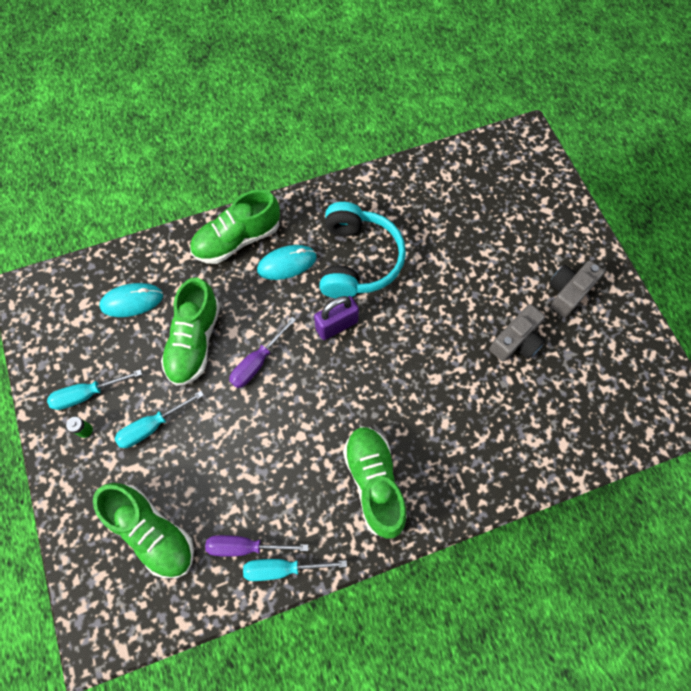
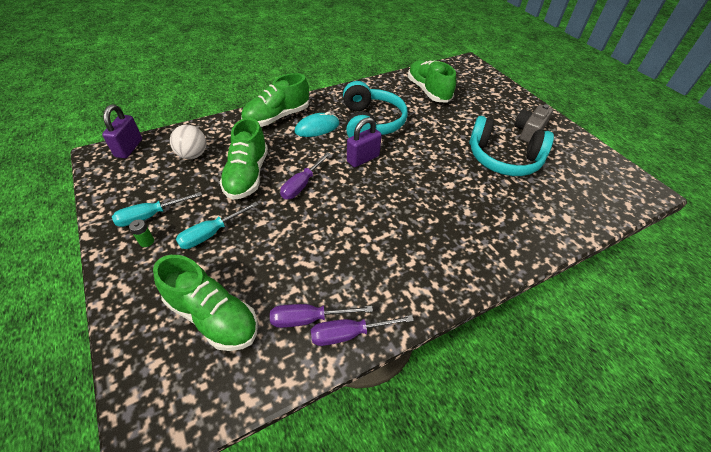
camera: 10 degrees left, 20 degrees down
turquoise mouse [99,283,163,317] -> white ball [170,125,207,159]
turquoise screwdriver [243,559,347,581] -> purple screwdriver [311,315,414,346]
green shoe [343,426,407,539] -> green shoe moved to [408,60,456,103]
grey camera [489,304,545,362] -> turquoise headphones [469,116,554,176]
none -> purple padlock [102,104,142,158]

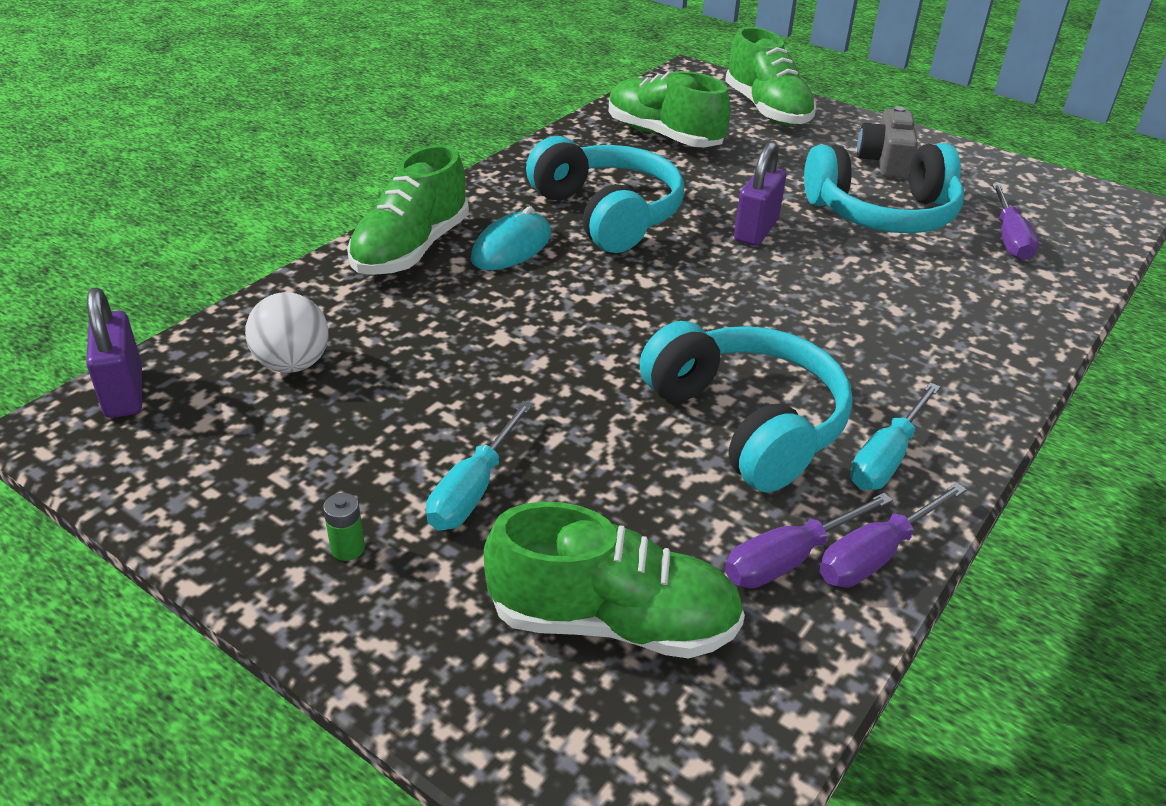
camera: 25 degrees left, 10 degrees down
turquoise screwdriver [112,192,202,227] -> turquoise screwdriver moved to [850,382,940,490]
green shoe [220,118,268,200] -> green shoe moved to [725,27,816,126]
purple screwdriver [280,152,331,199] -> purple screwdriver moved to [992,183,1039,261]
purple padlock [347,117,382,167] -> purple padlock moved to [734,142,786,246]
none -> turquoise headphones [639,321,853,492]

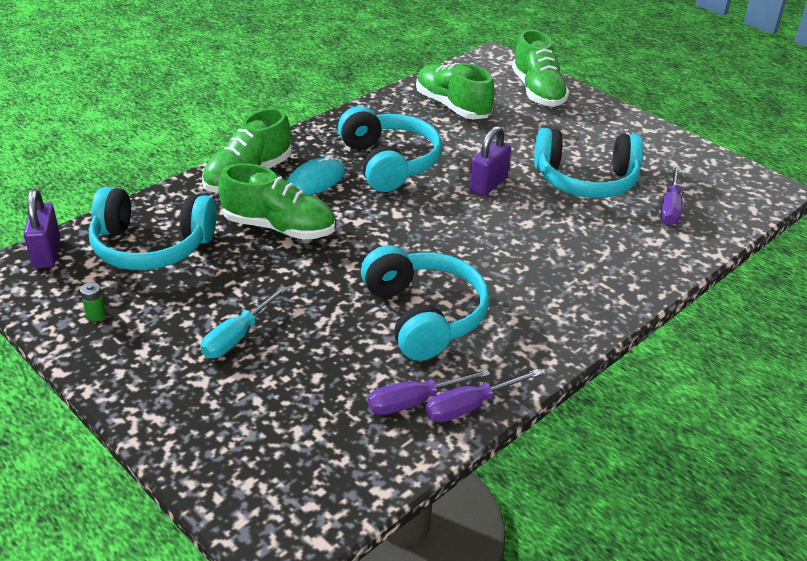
camera: 10 degrees right, 0 degrees up
white ball [245,292,328,373] -> turquoise headphones [89,187,217,270]
green battery [323,493,365,561] -> green battery moved to [80,282,106,321]
green shoe [484,502,745,658] -> green shoe moved to [218,163,335,240]
turquoise screwdriver [850,382,940,490] -> none
grey camera [857,106,918,179] -> none

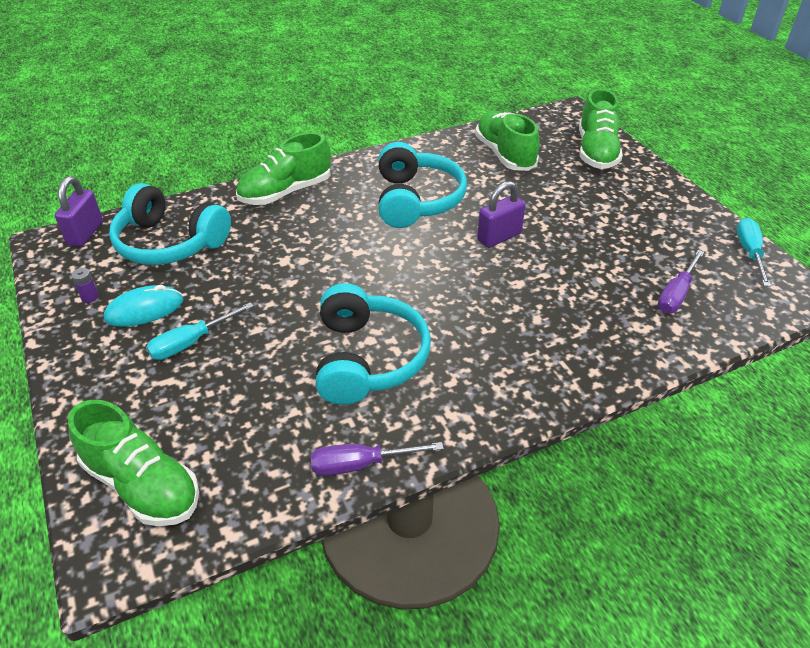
camera: 20 degrees right, 5 degrees up
green battery [80,282,106,321] -> purple battery [71,268,99,303]
green shoe [218,163,335,240] -> green shoe moved to [68,400,199,526]
turquoise mouse [287,155,345,195] -> turquoise mouse moved to [104,285,183,327]
purple screwdriver [368,369,491,415] -> none
turquoise headphones [534,128,643,198] -> none
none -> turquoise screwdriver [737,218,771,287]

